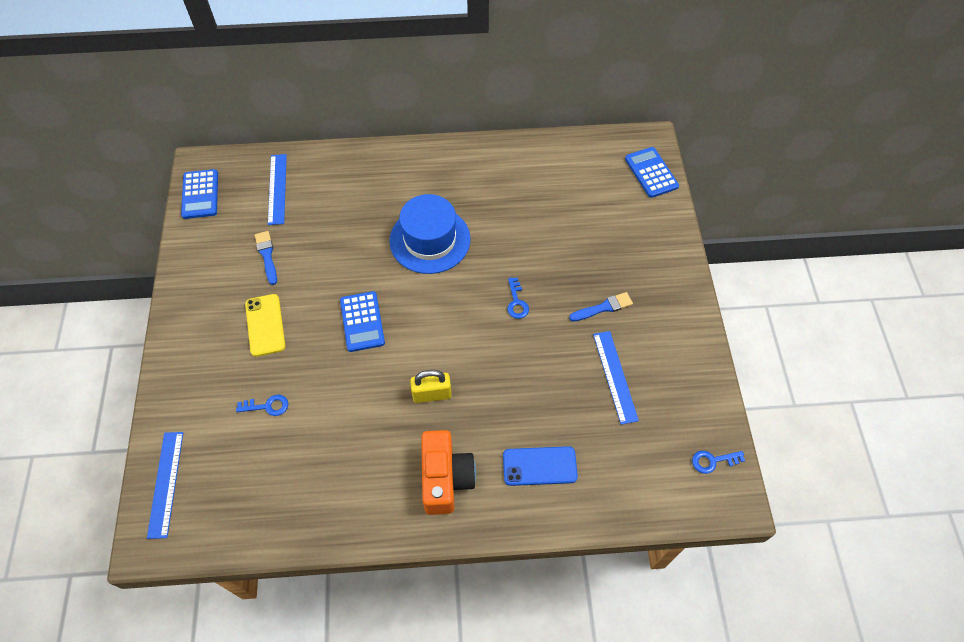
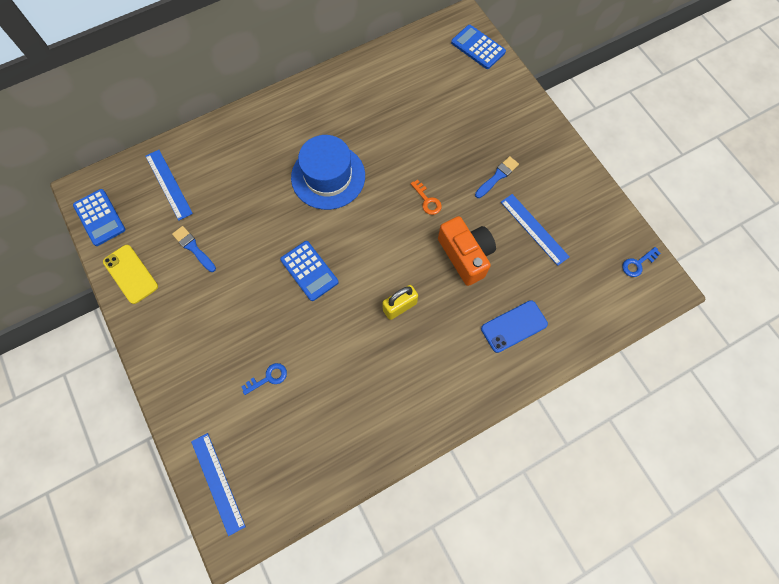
camera: 25 degrees left, 10 degrees up
yellow phone [245,294,285,357] -> yellow phone moved to [103,245,158,304]
orange camera [421,430,476,515] -> orange camera moved to [438,216,496,286]
blue key [507,277,529,319] -> orange key [411,180,442,215]

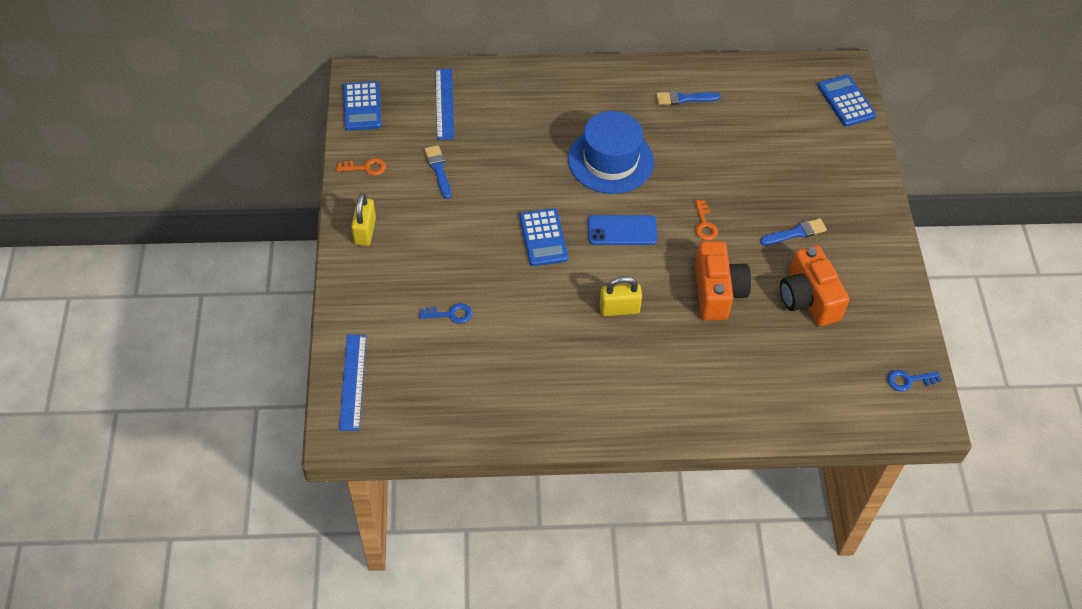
camera: 25 degrees right, 15 degrees down
yellow phone [103,245,158,304] -> orange key [337,158,386,176]
blue phone [481,300,548,353] -> blue phone moved to [588,215,658,245]
blue ruler [501,194,569,266] -> orange camera [780,245,849,326]
none -> yellow padlock [351,193,376,246]
none -> blue brush [656,91,721,105]

